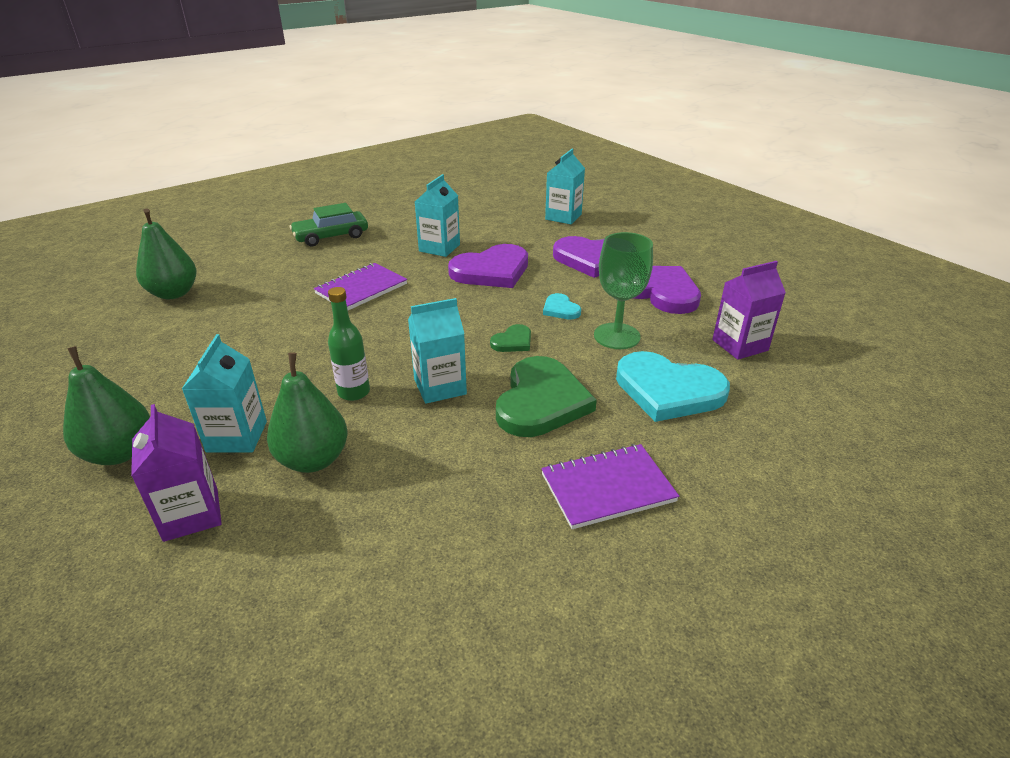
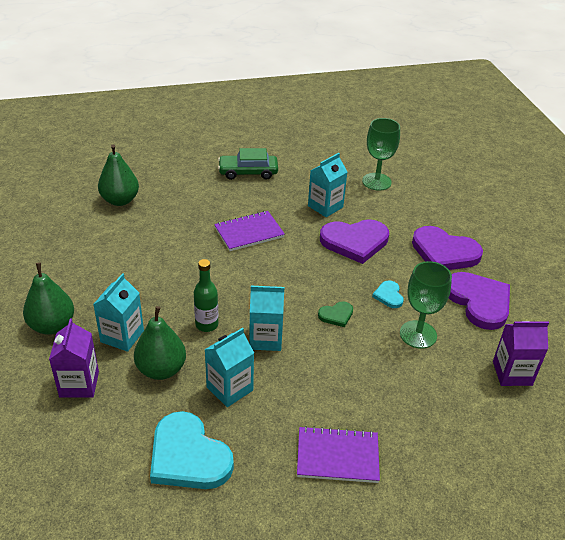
camera: 20 degrees right, 5 degrees up
green heart [496,356,597,437] -> none
turquoise carton [545,149,585,224] -> turquoise carton moved to [204,328,254,407]
turquoise heart [616,351,730,422] -> turquoise heart moved to [150,411,234,489]
none -> green goblet [362,118,400,191]

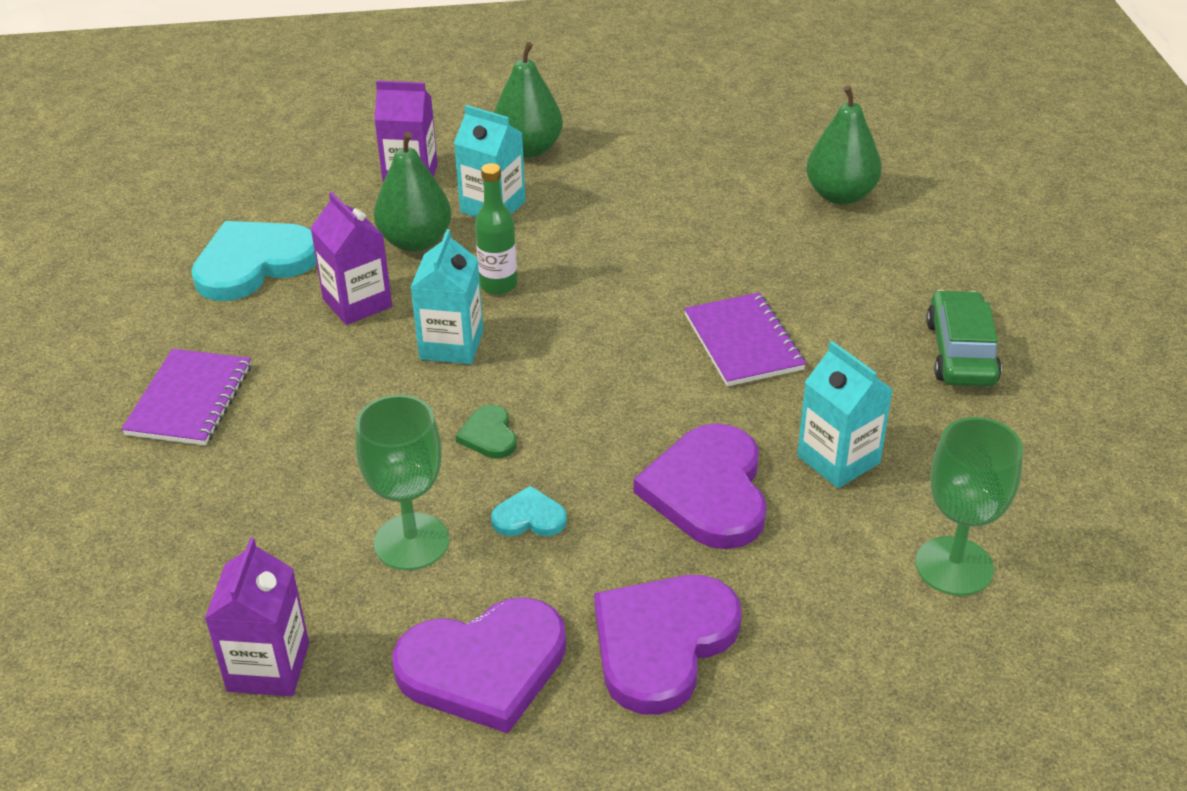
camera: 100 degrees right, 0 degrees up
turquoise carton [204,328,254,407] -> purple carton [310,192,392,325]

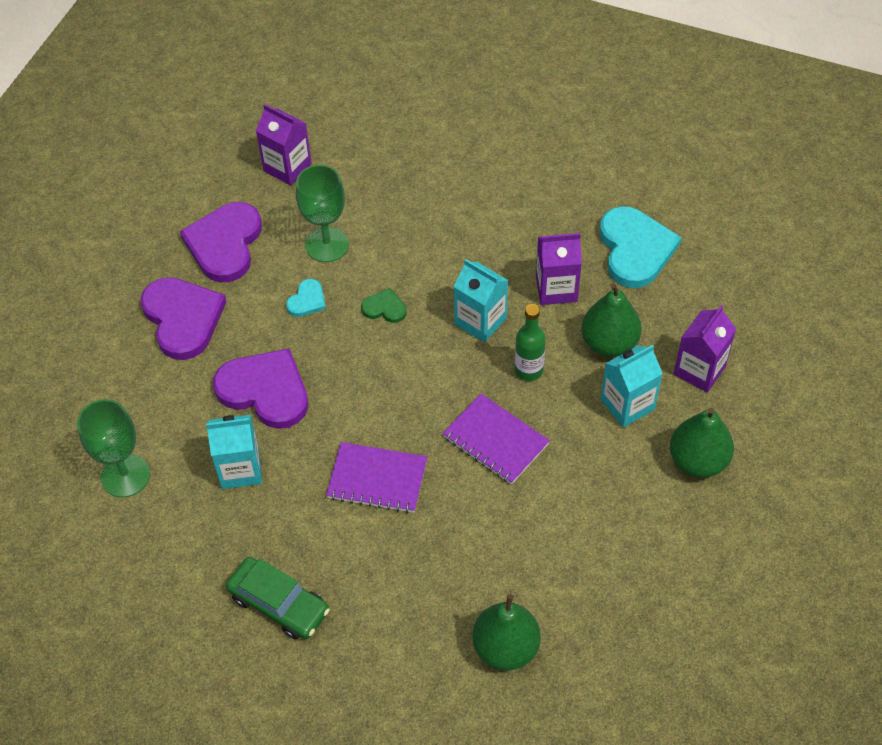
camera: 120 degrees right, 15 degrees up
purple notebook [121,349,251,445] -> purple notebook moved to [443,394,550,484]

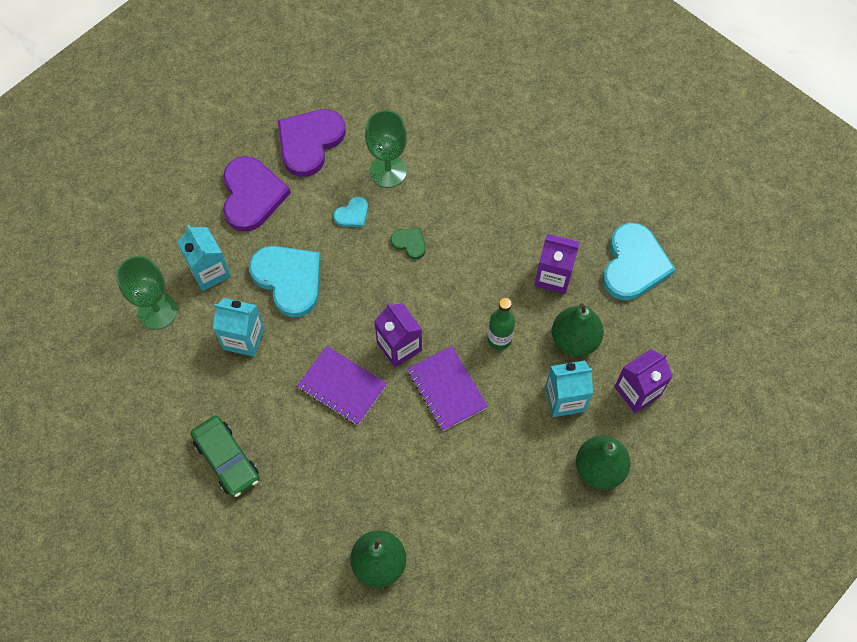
camera: 20 degrees right, 10 degrees up
purple heart [213,348,308,429] -> turquoise heart [249,246,321,318]
purple carton [256,104,312,185] -> purple carton moved to [374,303,422,367]
turquoise carton [453,259,508,343] -> turquoise carton moved to [177,225,231,291]

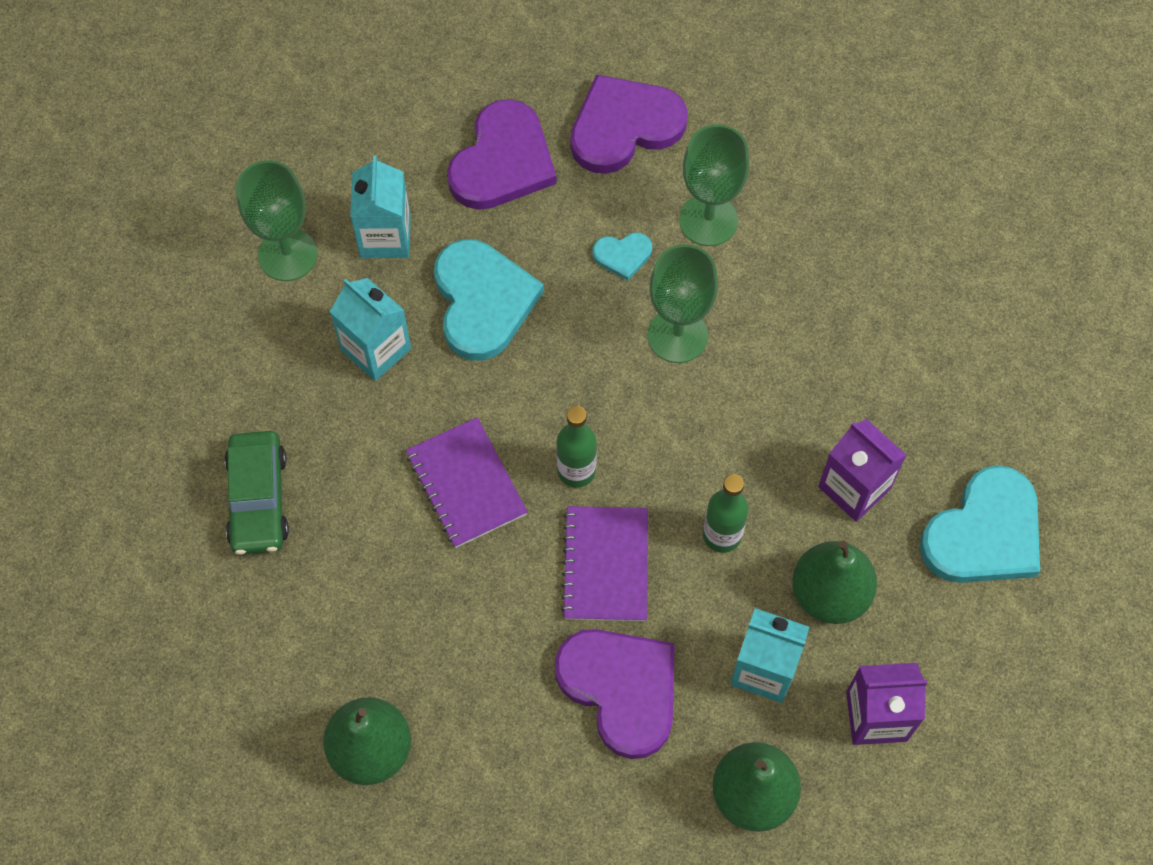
camera: 30 degrees right, 0 degrees up
purple carton [374,303,422,367] -> green bottle [556,406,597,488]
green heart [390,228,426,259] -> green goblet [648,244,718,363]
none -> purple heart [555,629,675,759]

